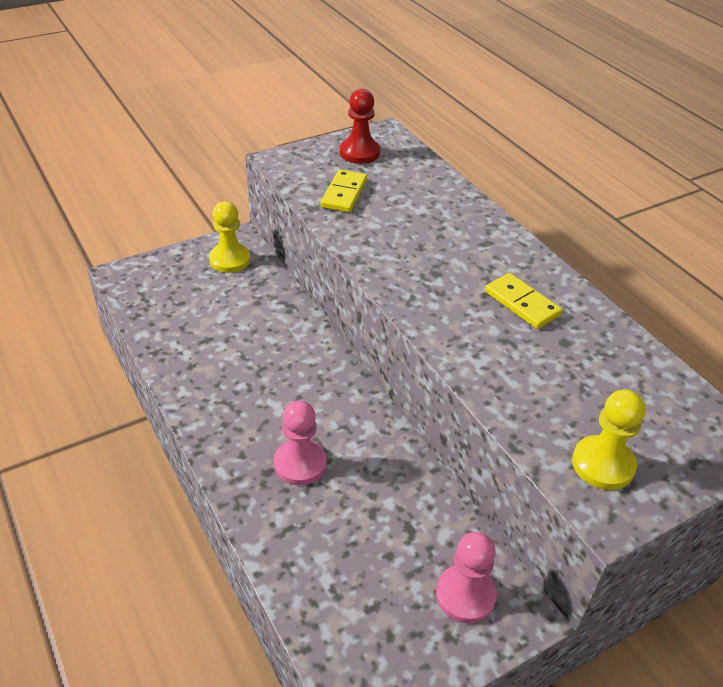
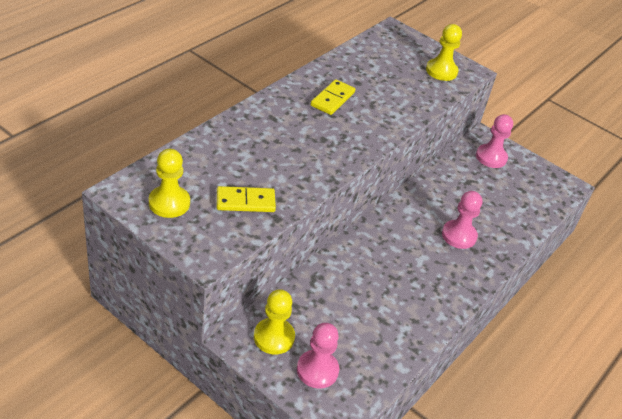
camera: 115 degrees left, 0 degrees up
red pawn [340,89,380,164] -> yellow pawn [149,149,190,218]
none -> pink pawn [297,323,339,388]

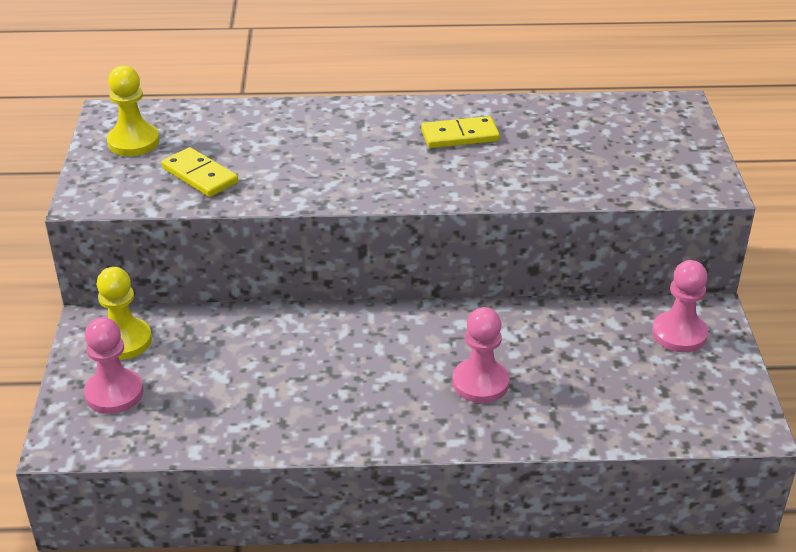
camera: 55 degrees right, 5 degrees down
yellow pawn [426,24,462,81] -> none

